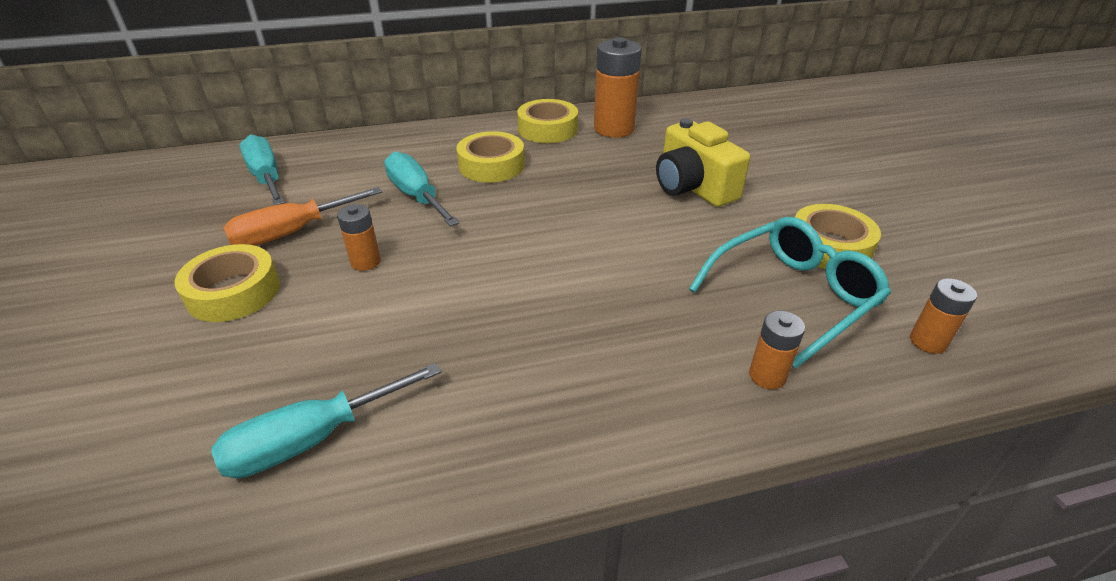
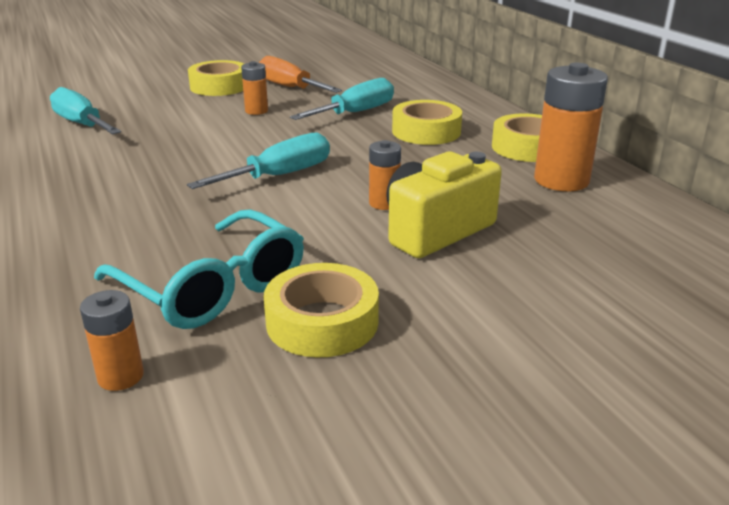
camera: 80 degrees right, 10 degrees down
turquoise screwdriver [240,135,285,205] -> turquoise screwdriver moved to [187,133,330,189]
orange battery [749,310,805,389] -> orange battery moved to [369,140,401,210]

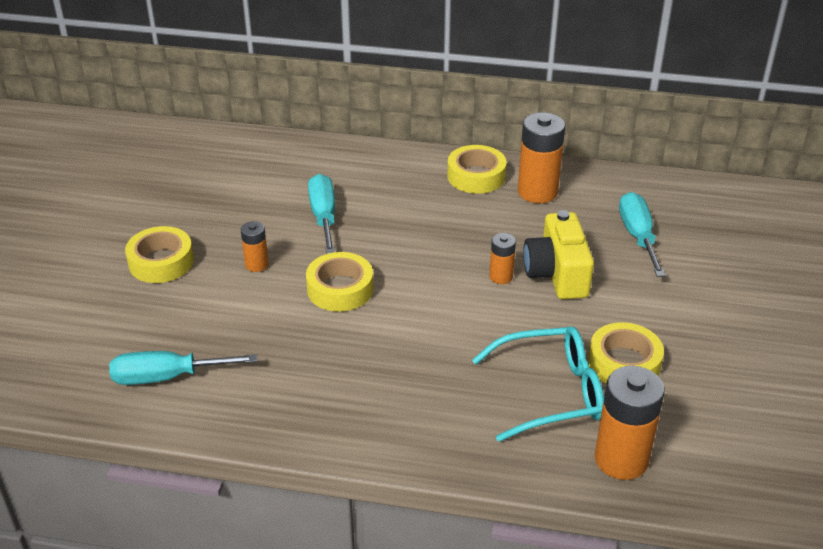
camera: 55 degrees left, 10 degrees up
orange battery [80,290,144,391] -> orange battery [595,366,665,480], size x1.89
turquoise screwdriver [187,133,330,189] -> turquoise screwdriver moved to [619,192,666,277]
orange screwdriver [259,56,342,93] -> none
yellow tape [392,100,462,145] -> yellow tape moved to [306,252,373,312]

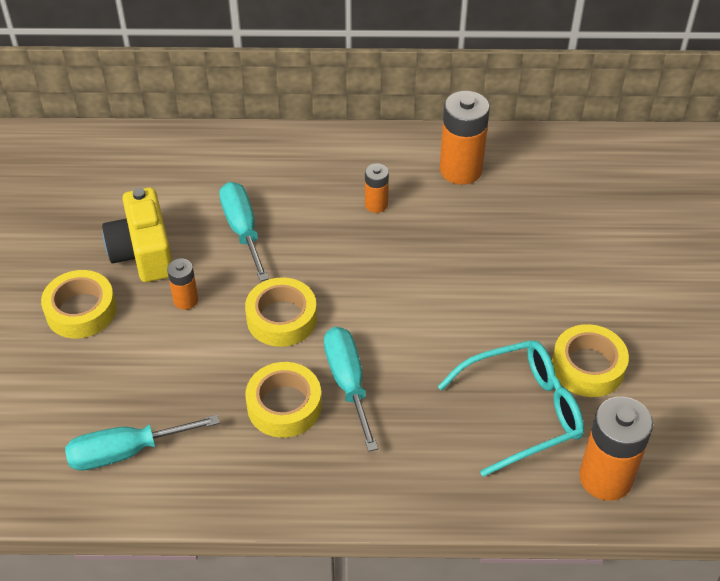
camera: 10 degrees left, 10 degrees up
yellow tape [447,145,507,194] -> yellow tape moved to [245,362,322,438]
orange battery [489,233,516,284] -> orange battery moved to [365,163,389,213]
yellow camera [523,210,594,299] -> yellow camera moved to [102,187,172,282]
turquoise screwdriver [619,192,666,277] -> turquoise screwdriver moved to [324,327,378,452]

